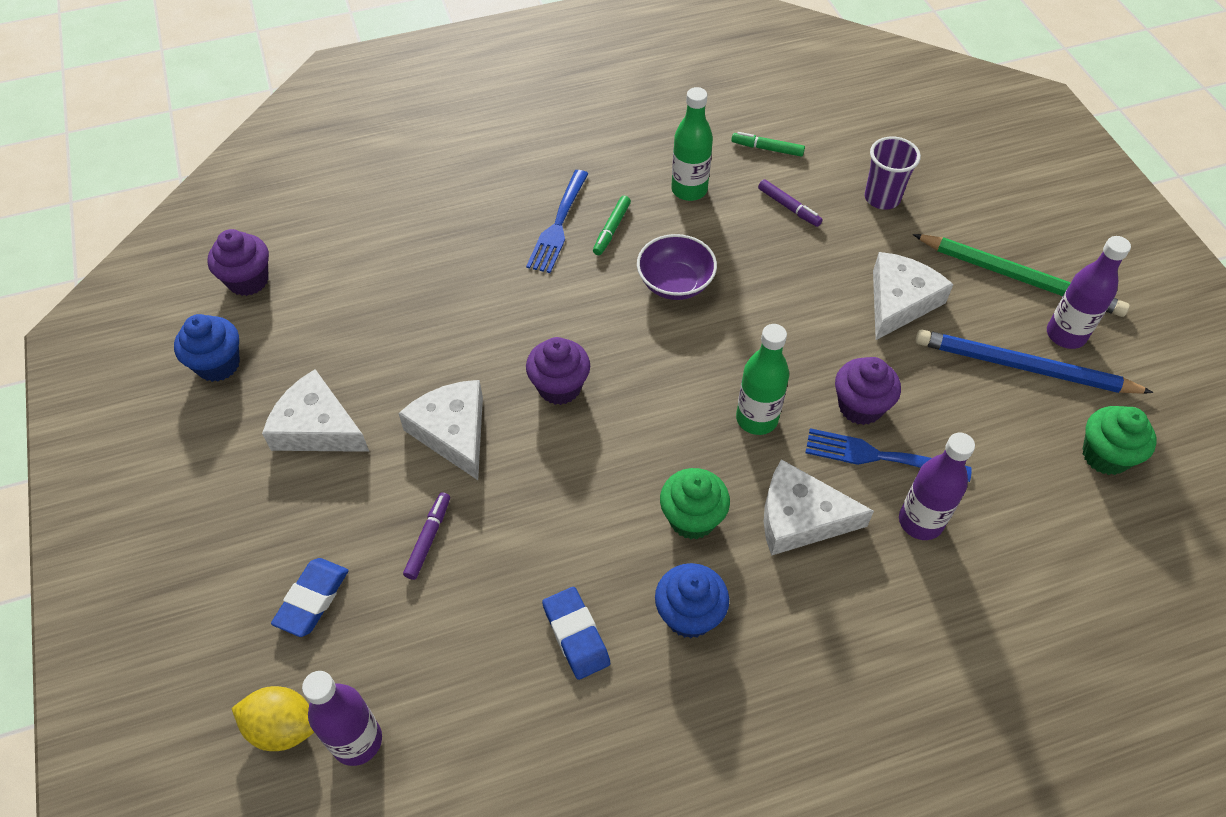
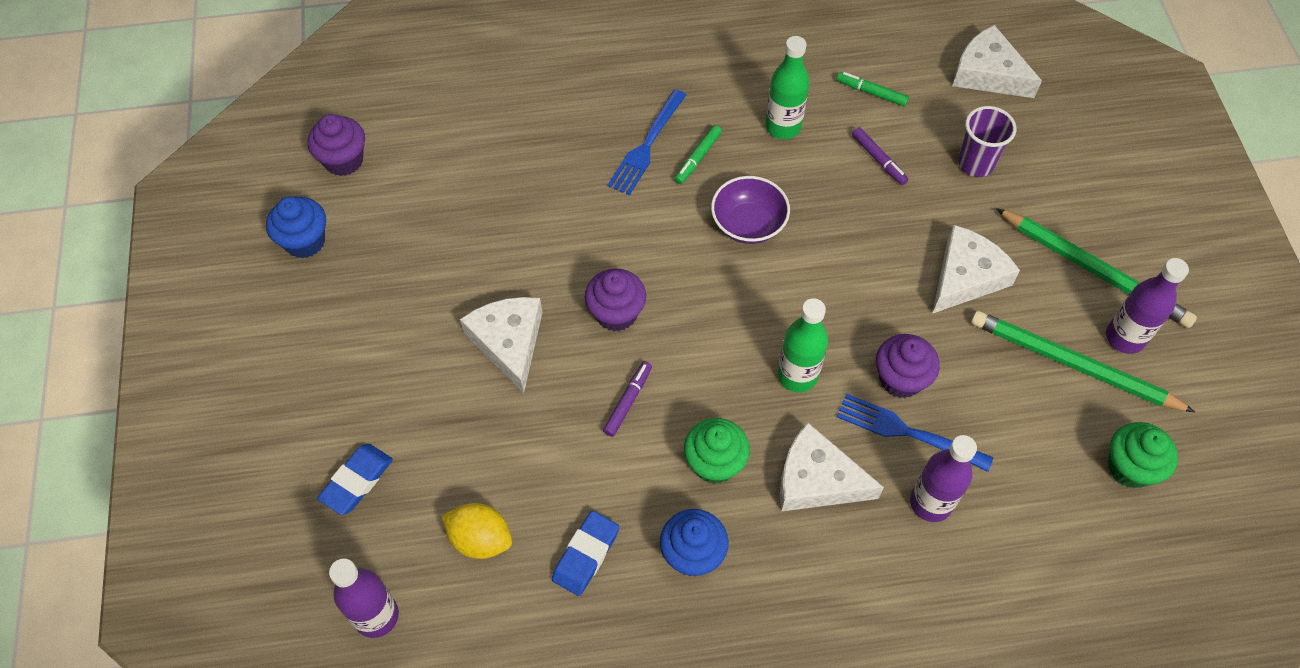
camera: 10 degrees right, 5 degrees up
yellow lemon [231,686,314,751] -> yellow lemon moved to [442,503,512,559]
white cheese [262,369,369,452] -> white cheese moved to [952,25,1042,98]
purple marker [403,492,450,580] -> purple marker moved to [603,361,652,437]
blue eraser [542,587,610,680] -> blue eraser turned 45 degrees clockwise [552,511,619,596]
blue pencil [916,329,1154,394] -> green pencil [971,311,1195,412]

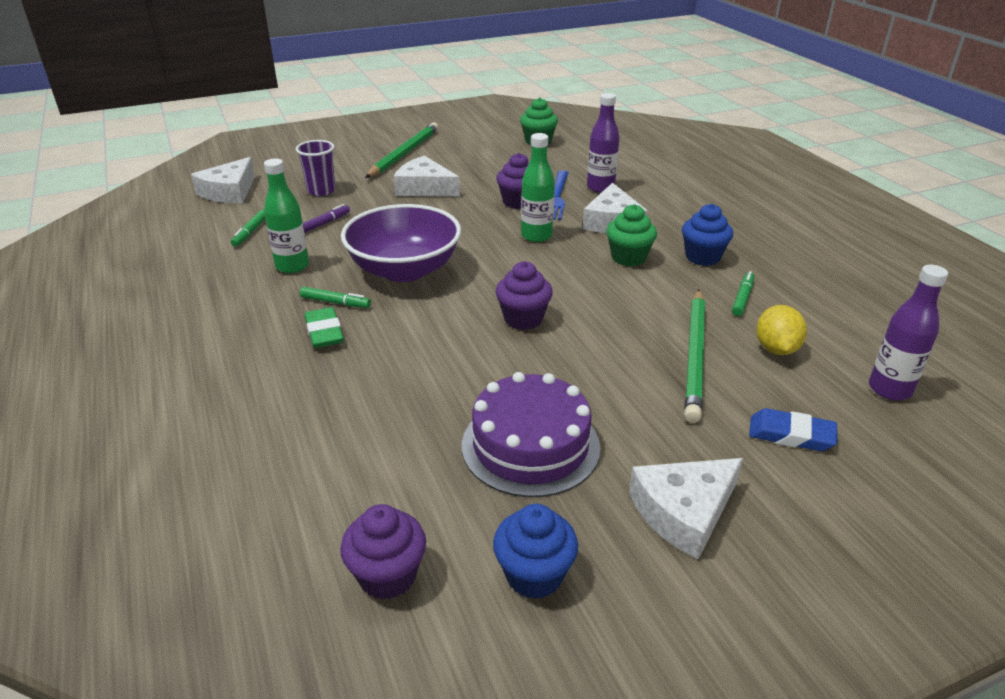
camera: 105 degrees left, 25 degrees down
white cheese [460,297,543,393] -> white cheese moved to [629,458,743,559]
blue eraser [552,511,619,596] -> green marker [732,271,754,316]
purple marker [603,361,652,437] -> none
blue fork [607,89,686,196] -> green eraser [305,307,344,348]
purple bowl [711,176,790,244] -> purple bowl [341,204,461,282], size x1.70
green pencil [971,311,1195,412] -> green pencil moved to [684,290,705,423]
purple bottle [1106,258,1189,354] -> none
none -> purple cake [462,372,600,497]

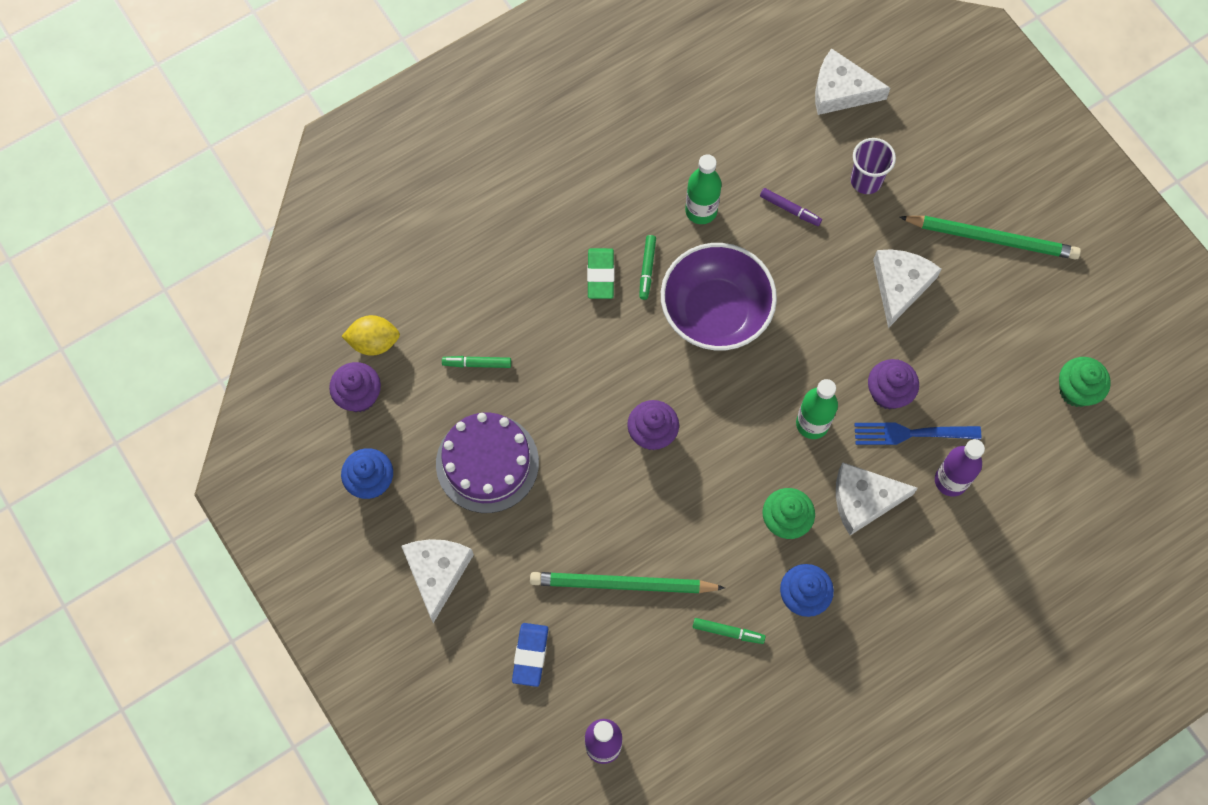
camera: 80 degrees right, 35 degrees up
green marker [231,210,265,247] -> green marker moved to [442,356,511,368]
green eraser [305,307,344,348] -> green eraser turned 60 degrees counterclockwise [587,248,614,299]
white cheese [629,458,743,559] -> white cheese turned 45 degrees clockwise [401,539,474,623]
yellow lemon [756,305,807,355] -> yellow lemon moved to [341,315,400,356]

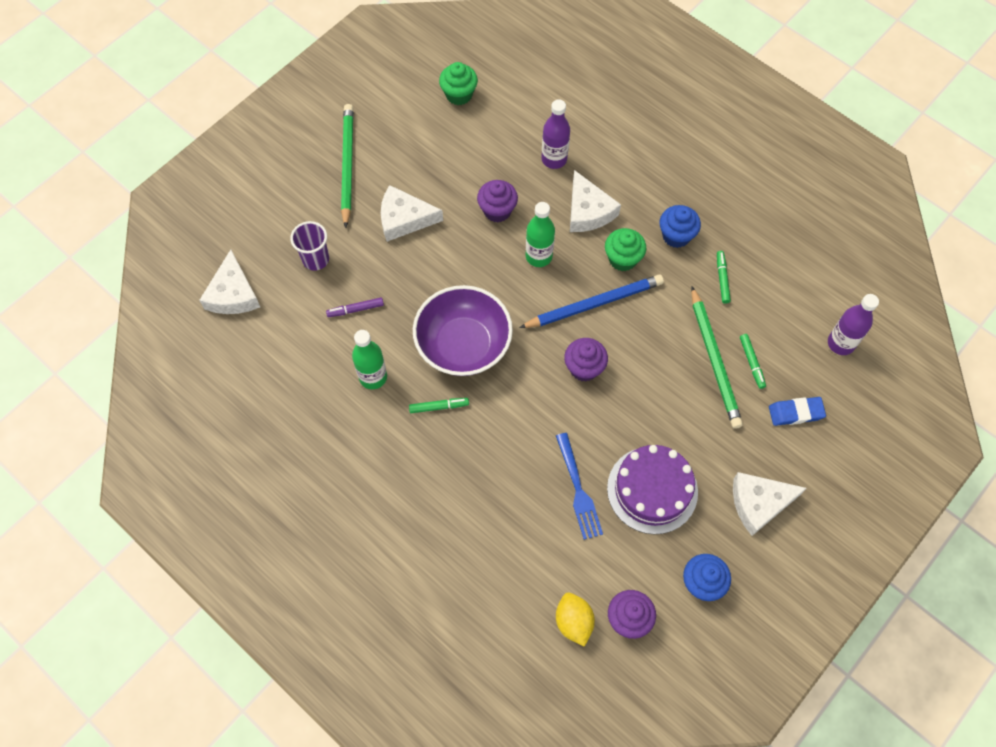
camera: 105 degrees left, 5 degrees down
green marker [442,356,511,368] -> green marker moved to [740,334,766,389]
green eraser [587,248,614,299] -> none
purple marker [760,188,822,226] -> purple marker turned 120 degrees counterclockwise [326,297,384,317]
blue fork [854,422,981,445] -> blue fork moved to [556,433,603,540]
none -> blue pencil [519,274,664,328]

